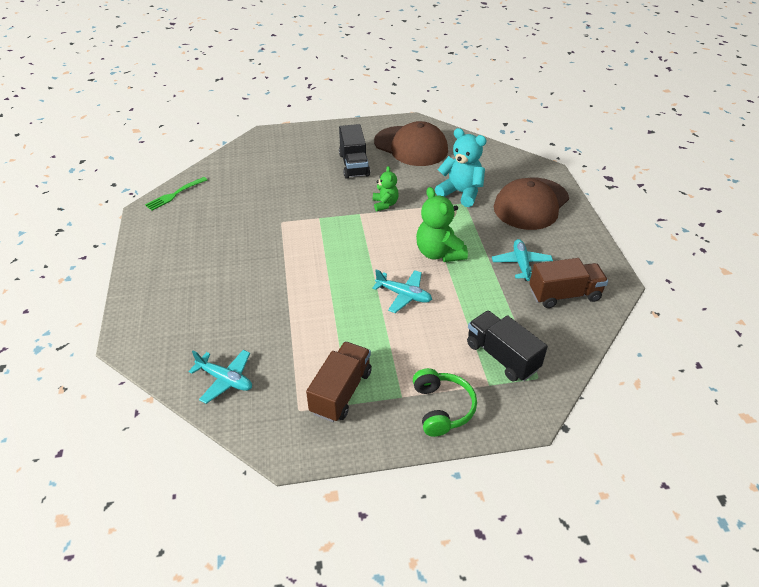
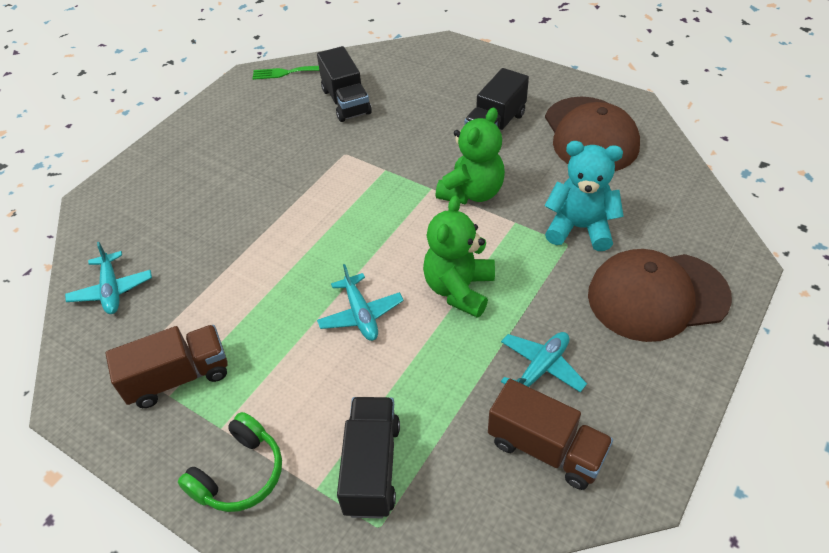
camera: 45 degrees right, 5 degrees up
green teddy bear [373,166,399,211] -> green teddy bear [436,107,505,204], size x1.69
turquoise teddy bear [435,128,486,207] -> turquoise teddy bear turned 60 degrees counterclockwise [545,141,624,251]
none -> black truck [317,46,372,122]

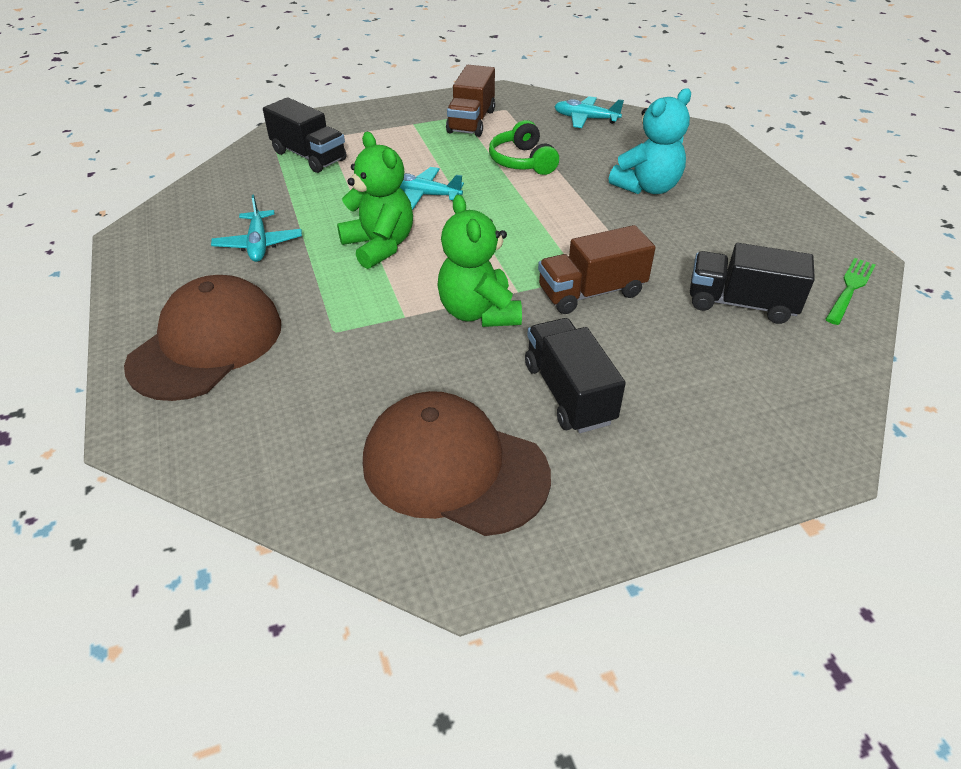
camera: 125 degrees right, 5 degrees down
green headphones [178,412,282,512] -> green headphones moved to [489,120,559,175]
brown truck [488,379,613,490] -> brown truck moved to [538,225,656,314]
turquoise teddy bear [545,141,624,251] -> turquoise teddy bear moved to [609,88,691,194]

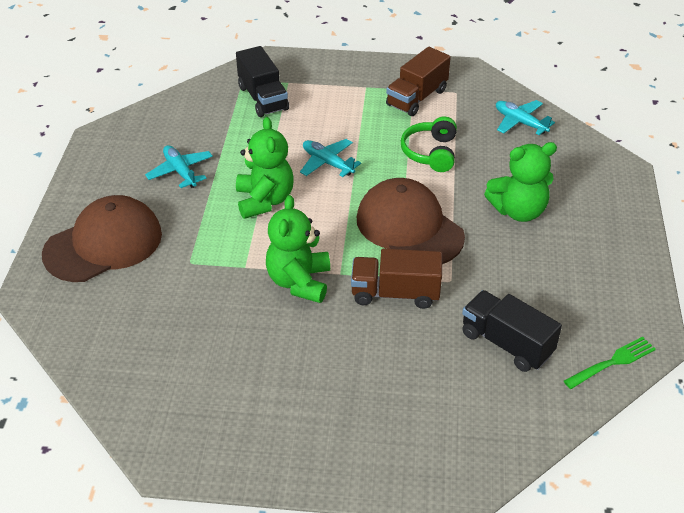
camera: 25 degrees right, 0 degrees up
turquoise plane [211,195,302,262] -> turquoise plane turned 135 degrees clockwise [145,145,213,188]
brown cap [363,391,551,536] -> brown cap moved to [357,178,465,264]
black truck [525,318,626,433] -> none
turquoise teddy bear [609,88,691,194] -> green teddy bear [484,142,557,222]

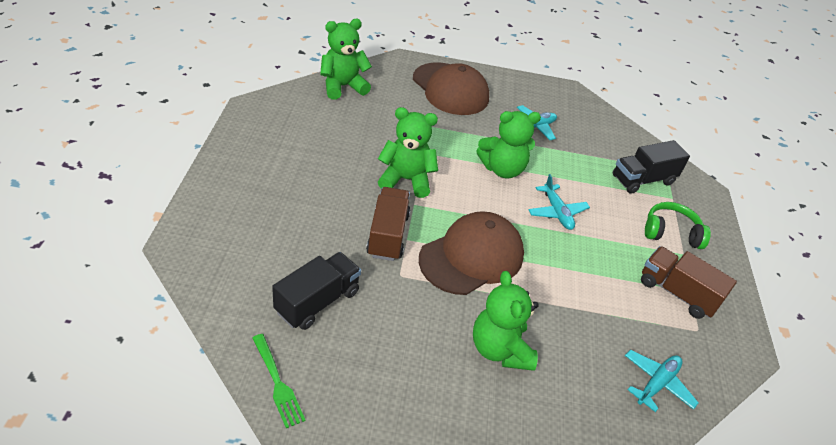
camera: 85 degrees right, 0 degrees up
turquoise plane [300,139,361,177] -> turquoise plane turned 120 degrees clockwise [528,174,590,230]
green headphones [401,116,457,172] -> green headphones moved to [645,202,711,249]
none -> green teddy bear [320,19,372,100]

